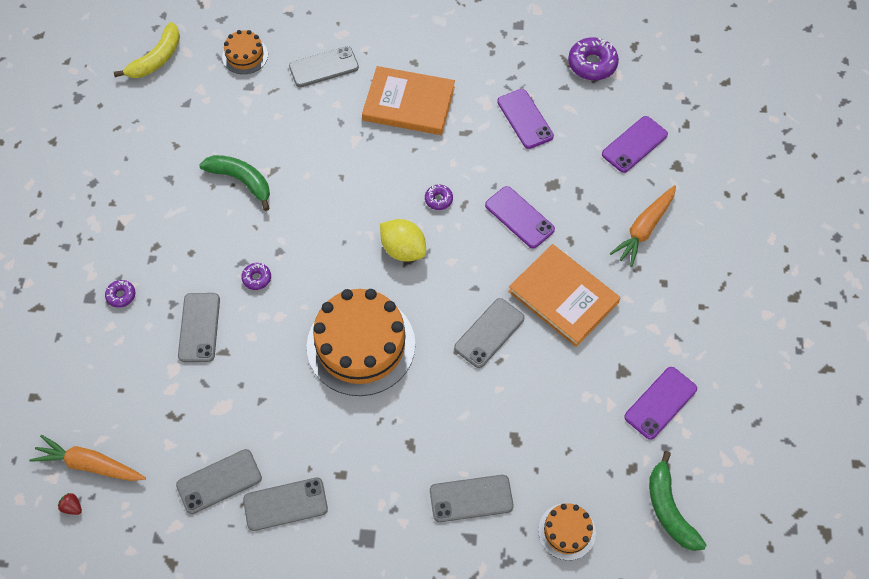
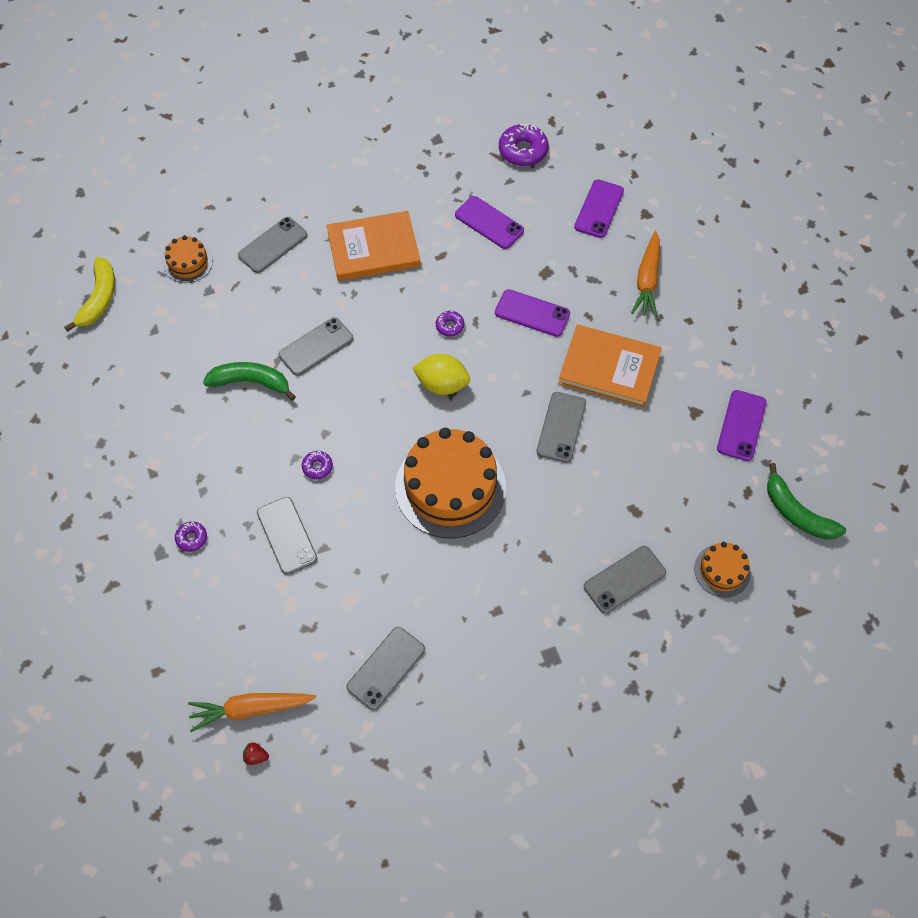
camera: 25 degrees left, 0 degrees up
grey phone [243,477,328,531] -> grey phone moved to [279,317,353,376]

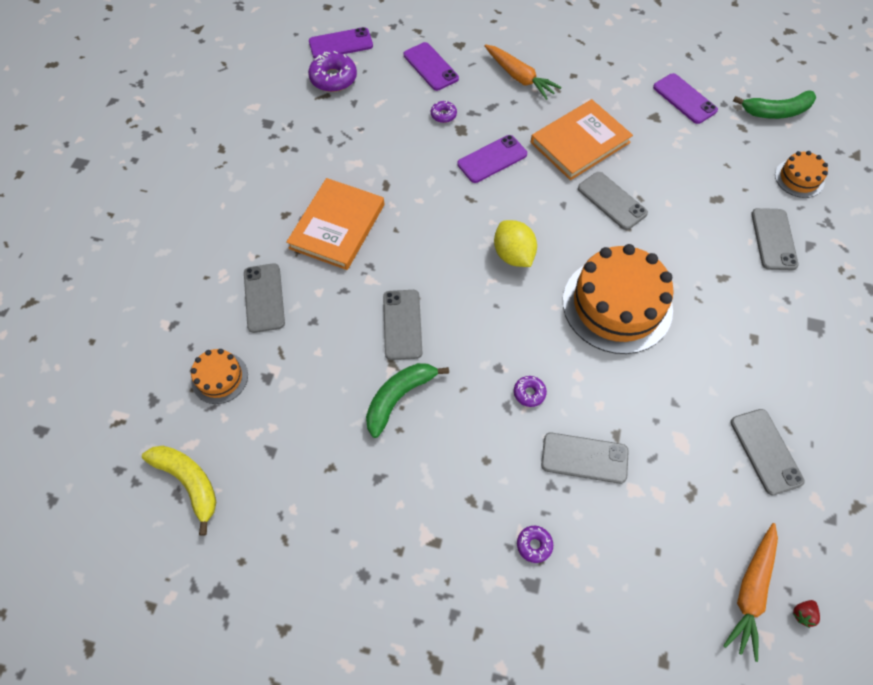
camera: 55 degrees left, 0 degrees up
yellow lemon [413,354,470,395] -> yellow lemon turned 75 degrees counterclockwise [494,220,537,267]
purple donut [436,311,464,337] -> purple donut moved to [431,101,457,123]
purple phone [455,196,524,249] -> purple phone moved to [309,27,373,58]

